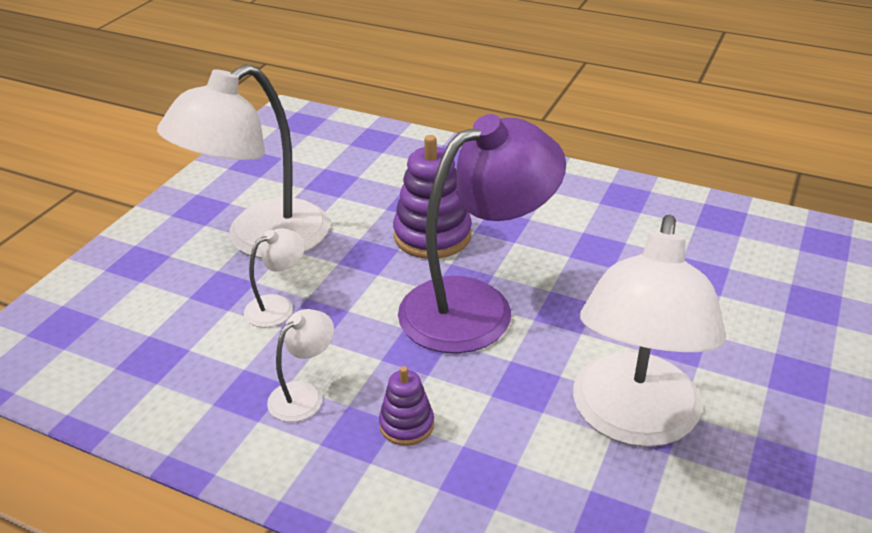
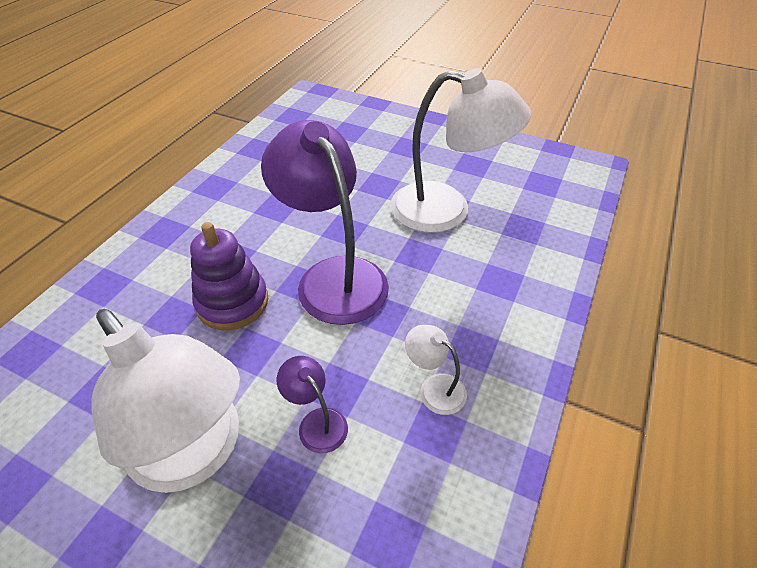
camera: 90 degrees left, 10 degrees up
white lamp [244,228,305,327] -> purple lamp [277,356,348,453]
purple stacking toy [379,366,434,446] -> none

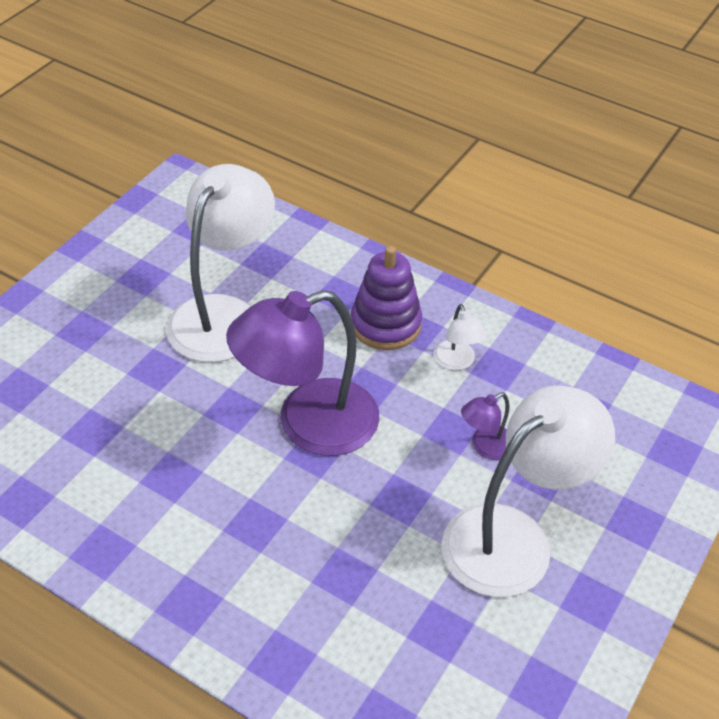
camera: 85 degrees left, 0 degrees up
purple stacking toy [190,222,268,330] -> purple stacking toy moved to [351,246,422,350]
white lamp [405,325,467,415] -> white lamp turned 60 degrees counterclockwise [434,304,486,370]

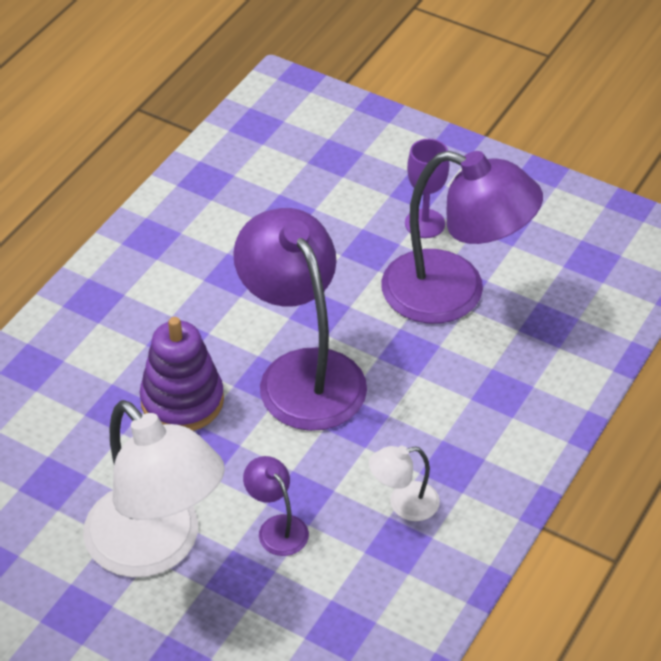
camera: 90 degrees right, 0 degrees up
white lamp [166,164,275,362] -> purple lamp [381,151,543,324]
purple stacking toy [351,246,422,350] -> purple stacking toy moved to [139,317,224,431]
none -> purple goblet [405,139,449,238]

